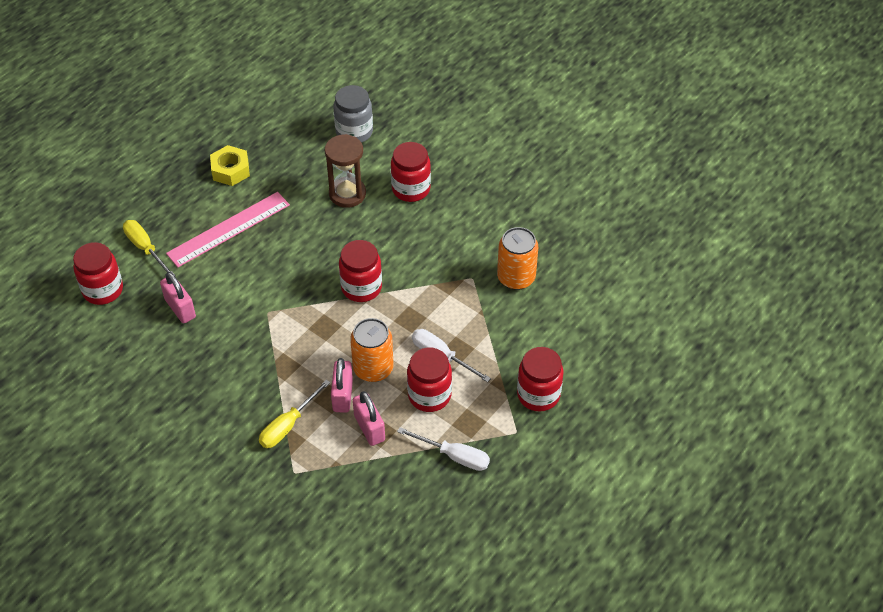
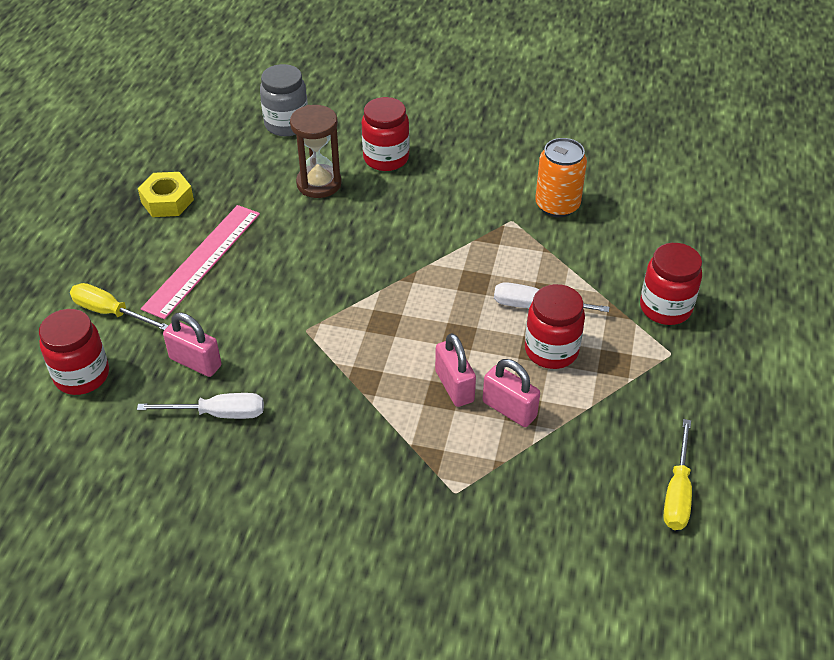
camera: 25 degrees left, 5 degrees down
yellow screwdriver [259,380,330,448] -> yellow screwdriver moved to [663,419,692,530]
red jar [339,240,382,302] -> none
orange can [350,318,394,382] -> none
white screwdriver [397,427,490,471] -> white screwdriver moved to [137,393,264,419]

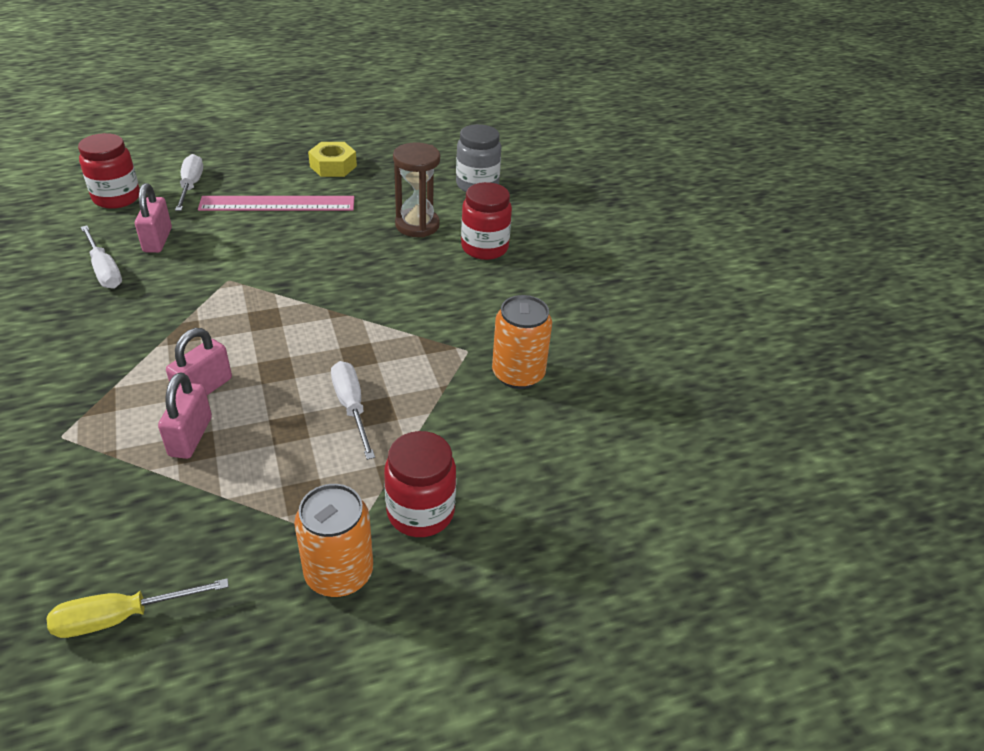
camera: 55 degrees right, 5 degrees down
yellow screwdriver [70,283,169,330] -> white screwdriver [175,154,203,211]
red jar [525,284,585,369] -> none
none -> orange can [294,484,373,597]

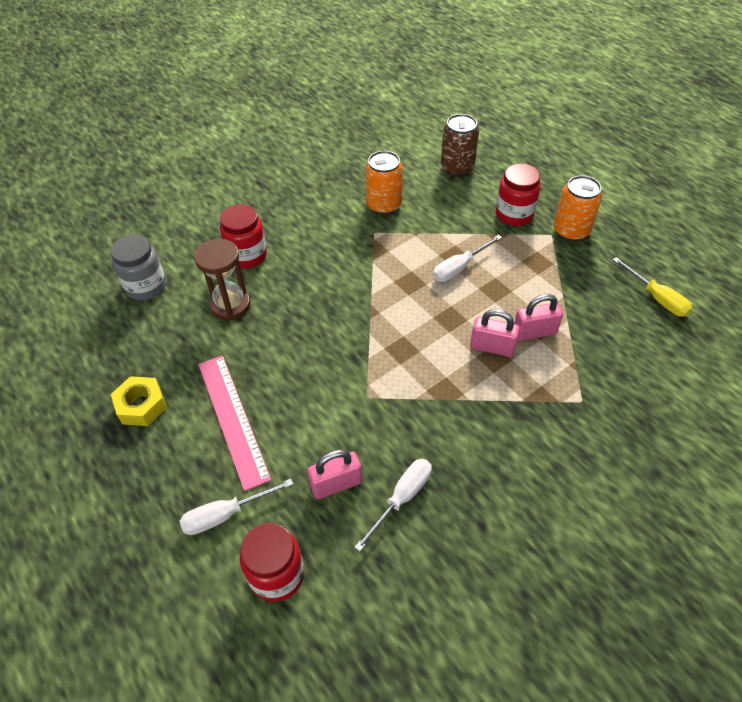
camera: 105 degrees left, 10 degrees up
none -> brown can [441,114,479,176]

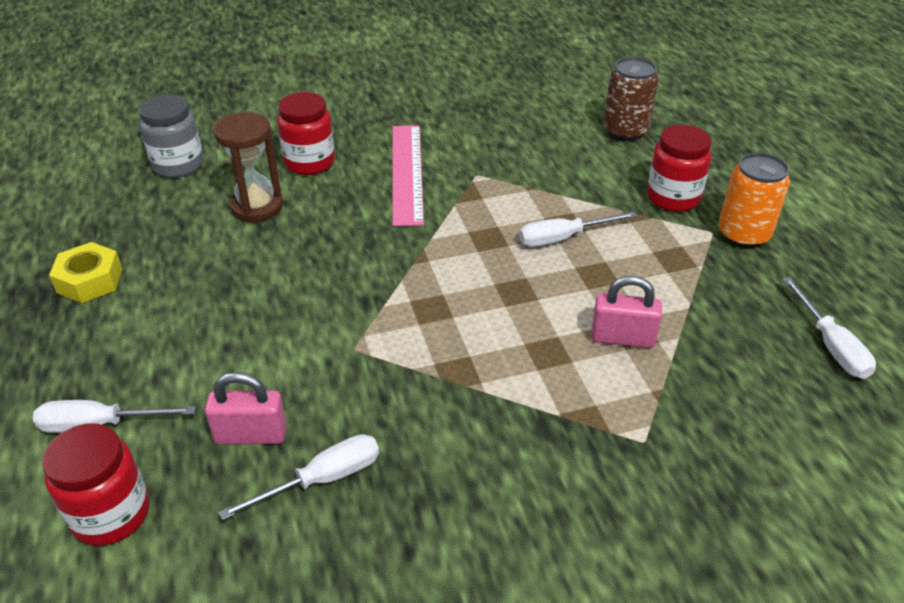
camera: 20 degrees right, 10 degrees down
pink ruler [198,356,271,491] -> pink ruler moved to [393,125,424,226]
orange can [365,151,403,215] -> none
pink padlock [470,309,520,357] -> none
yellow screwdriver [613,257,692,317] -> white screwdriver [783,277,876,379]

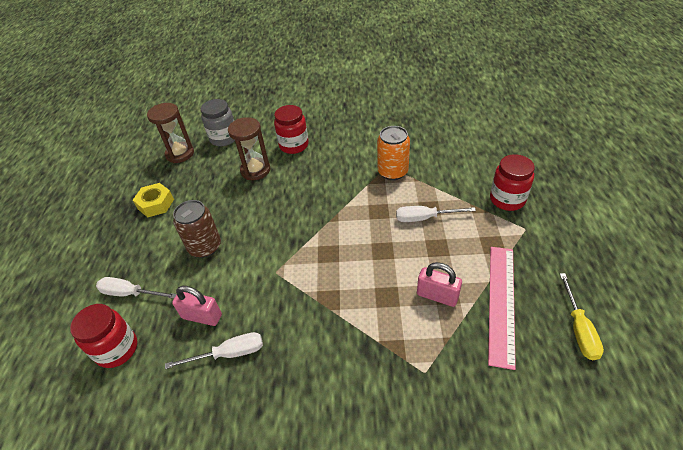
camera: 20 degrees right, 5 degrees up
pink ruler [393,125,424,226] -> pink ruler moved to [488,247,516,370]
brown can [604,57,659,141] -> brown can moved to [173,200,221,258]
orange can [718,153,790,248] -> orange can moved to [377,126,410,180]
white screwdriver [783,277,876,379] -> yellow screwdriver [560,273,604,360]
none -> brown hourglass [147,103,194,163]

